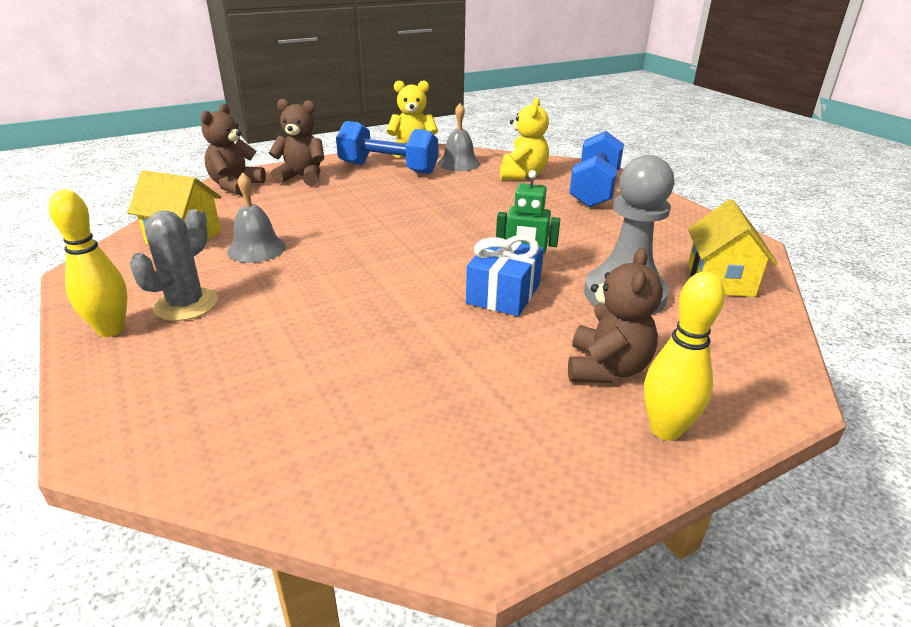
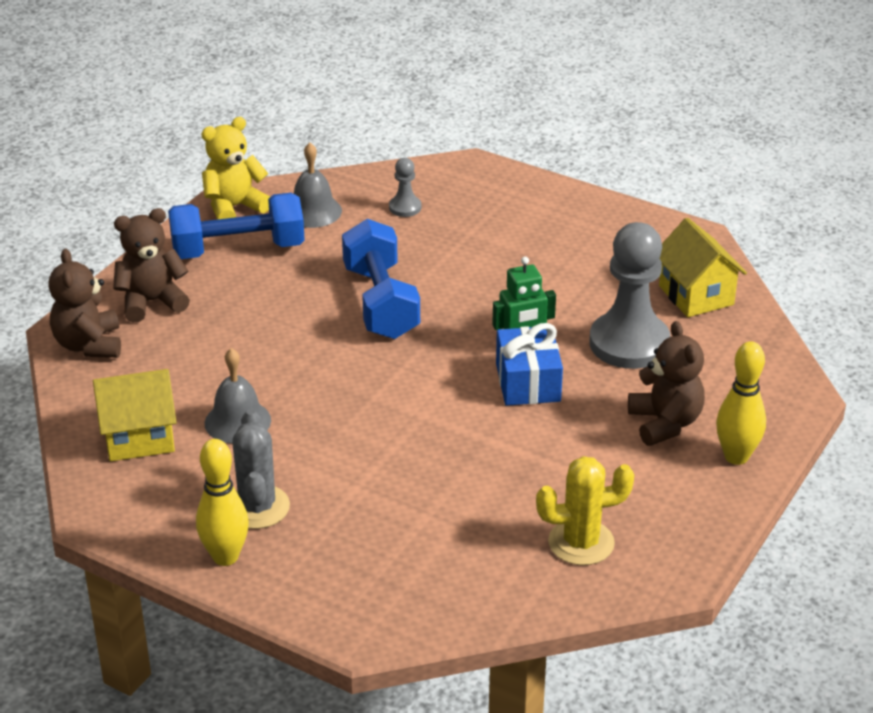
camera: 30 degrees left, 5 degrees up
yellow teddy bear [500,98,549,180] -> grey pawn [389,158,421,217]
blue dumbbell [569,131,624,207] -> blue dumbbell moved to [342,219,420,339]
none -> yellow cactus [536,456,634,565]

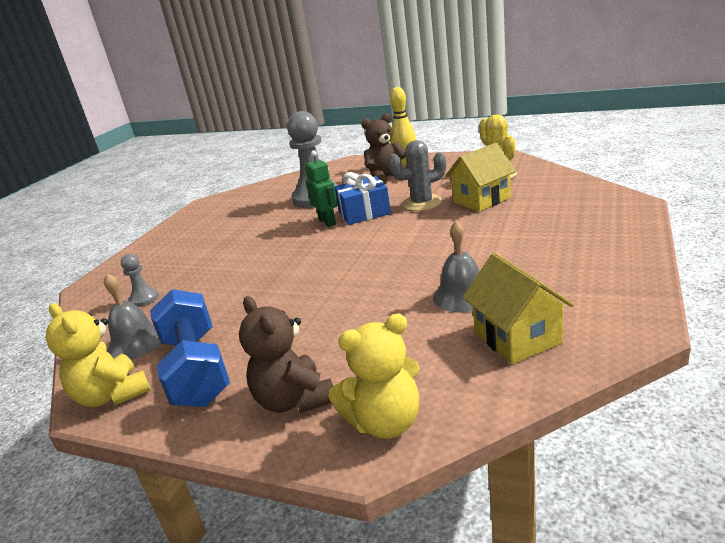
camera: 95 degrees left, 10 degrees down
brown teddy bear [48,249,121,358] -> yellow teddy bear [328,314,419,439]
yellow bowling pin [196,439,249,566] -> none
grey cactus [232,409,290,529] -> grey cactus moved to [388,140,446,211]
blue dumbbell [342,219,420,339] -> none
yellow house [659,218,747,317] -> yellow house moved to [446,143,516,212]

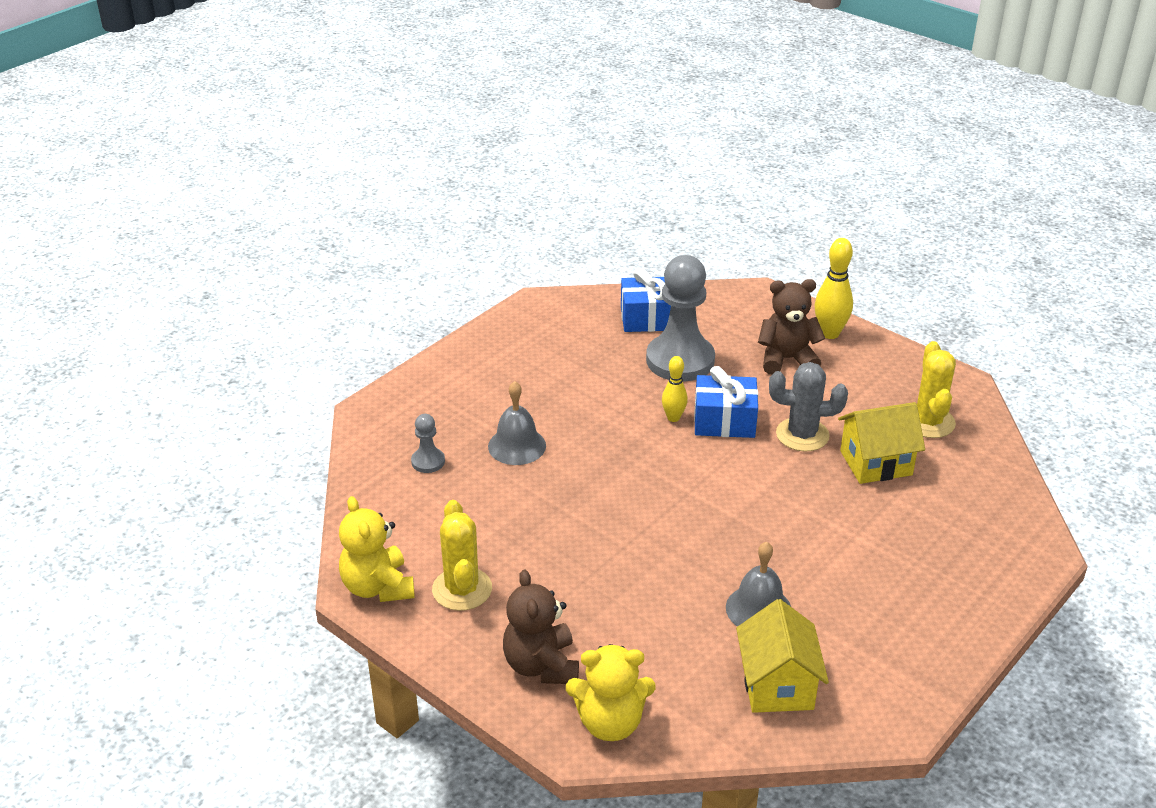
camera: 15 degrees right, 10 degrees up
grey bell [104,274,161,360] -> grey bell moved to [488,381,546,465]
blue dumbbell [150,289,230,407] -> yellow cactus [432,500,492,611]
green robot [305,151,338,227] -> yellow bowling pin [662,356,688,422]
none -> blue gift [621,268,671,332]

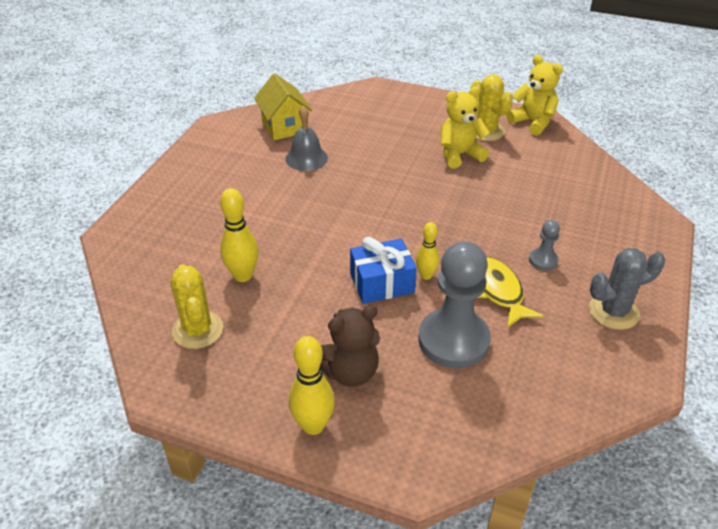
camera: 160 degrees right, 5 degrees up
grey pawn [411,414,445,473] -> grey pawn moved to [529,220,560,270]
grey bell [488,381,546,465] -> none
brown teddy bear [503,569,579,684] -> none
yellow teddy bear [566,644,655,741] -> yellow teddy bear moved to [441,87,490,169]
blue gift [621,268,671,332] -> none
grey cactus [769,362,848,452] -> grey cactus moved to [589,248,665,330]
yellow house [838,402,925,484] -> yellow bowling pin [220,188,258,282]
none -> yellow fish [477,256,543,328]

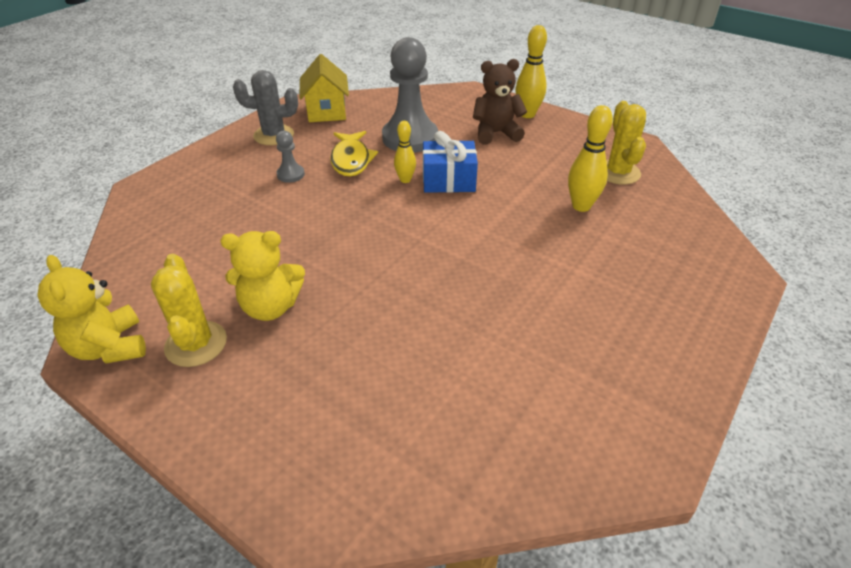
camera: 165 degrees left, 0 degrees up
yellow house [254,73,312,140] -> yellow house moved to [299,54,349,122]
grey bell [285,106,328,171] -> none

